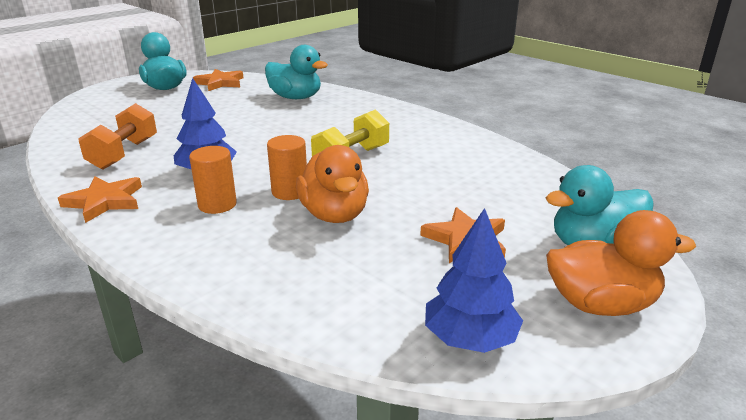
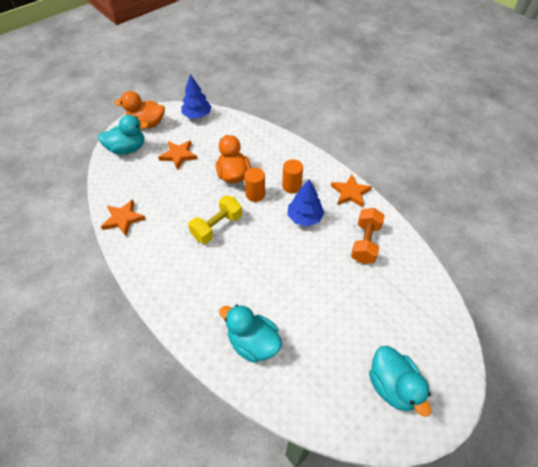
camera: 175 degrees left, 25 degrees up
orange star [193,69,243,91] -> orange star moved to [101,199,146,236]

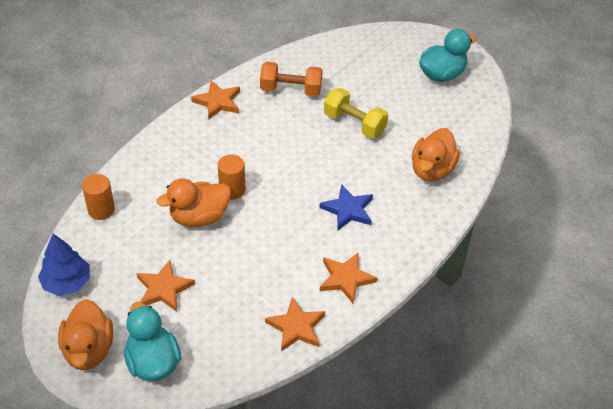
camera: 100 degrees left, 5 degrees down
yellow dumbbell [188,195,242,244] -> yellow dumbbell moved to [324,88,388,138]
turquoise duck [219,305,282,363] -> orange duck [412,128,460,182]
orange cylinder [282,159,303,193] -> orange cylinder moved to [82,174,115,220]
blue tree [287,179,324,227] -> none
none -> blue star [319,184,373,230]
none -> orange star [320,253,377,303]

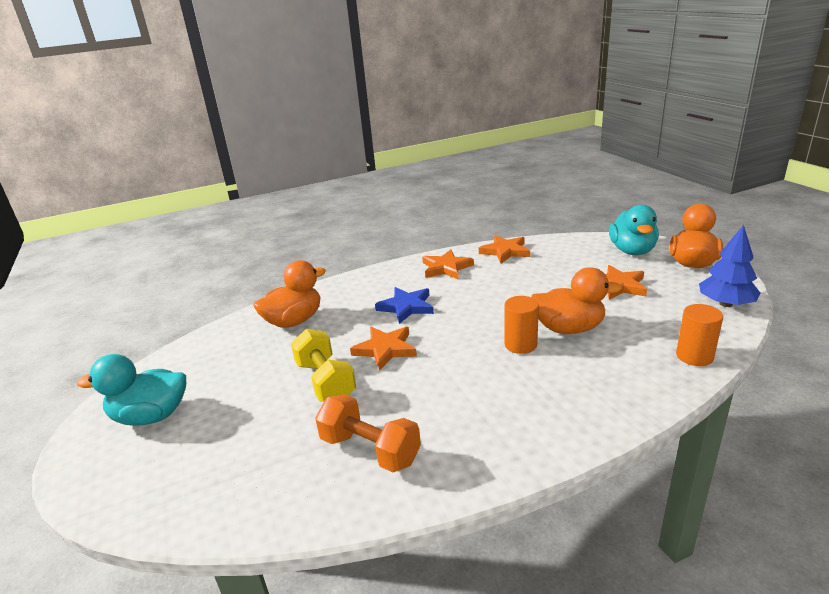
camera: 150 degrees left, 20 degrees down
orange star [191,80,240,119] -> orange star moved to [350,327,417,371]

